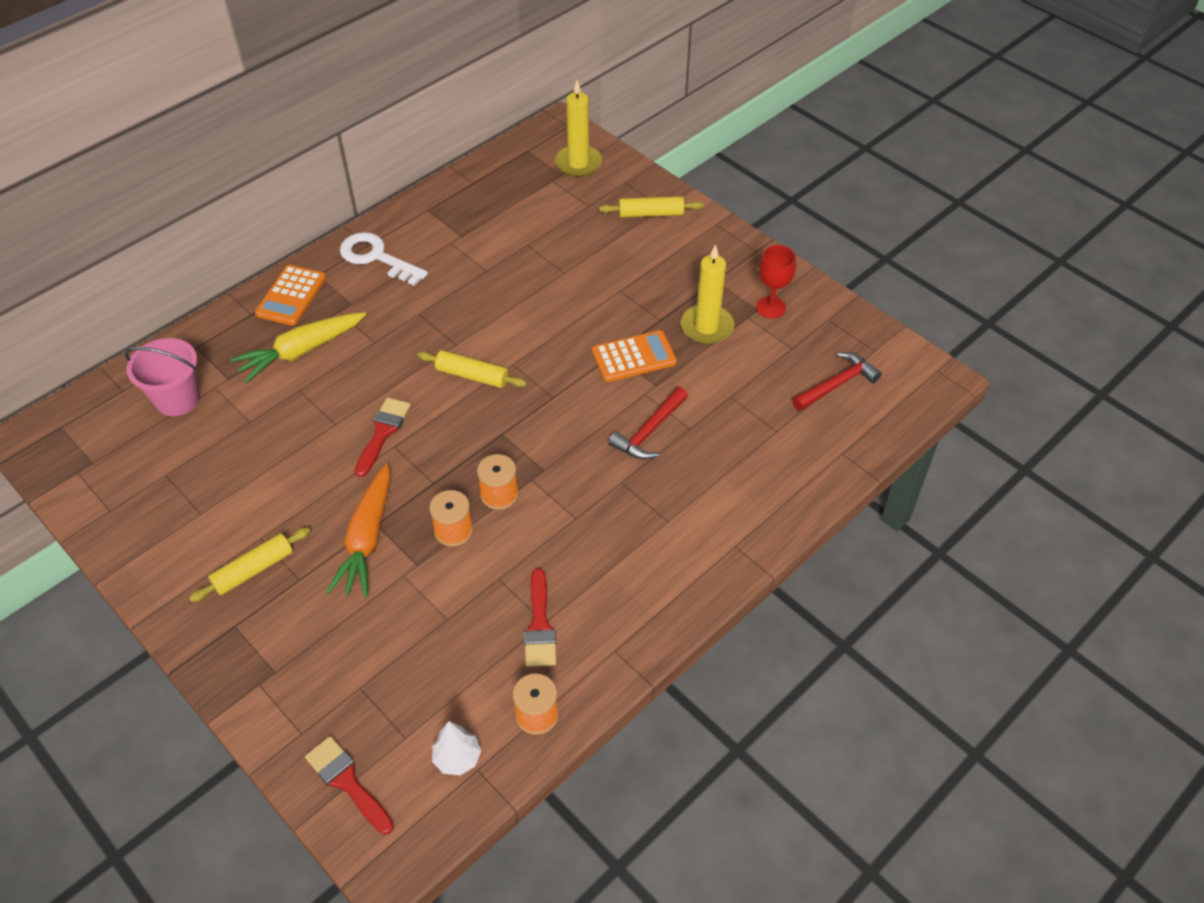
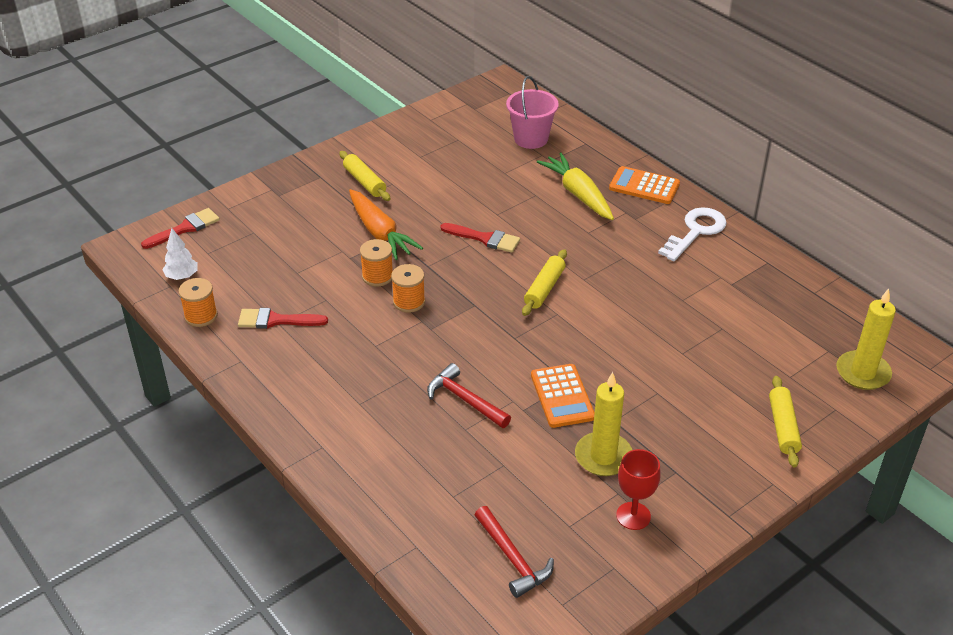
camera: 95 degrees right, 10 degrees down
orange carrot [327,464,390,597] -> orange carrot turned 135 degrees counterclockwise [349,189,423,260]

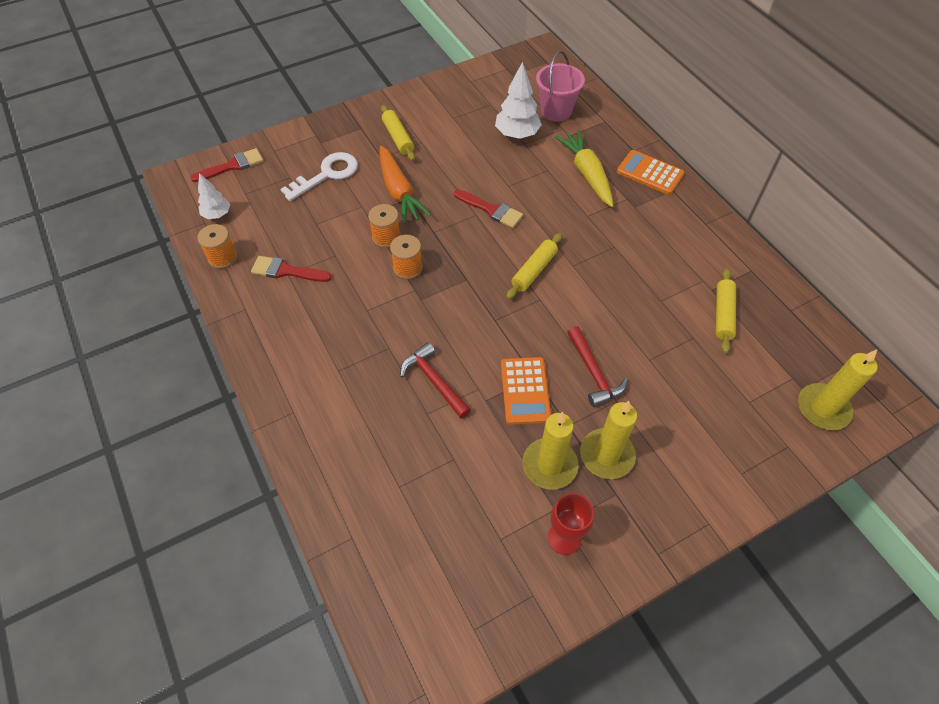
camera: 10 degrees right, 15 degrees up
red hammer [475,506,554,598] -> red hammer moved to [567,326,628,407]
white key [658,207,727,261] -> white key moved to [280,152,358,201]
yellow rolling pin [769,376,802,468] -> yellow rolling pin moved to [716,269,736,353]
none -> white tree [495,62,542,139]
none -> yellow candle [580,401,637,479]

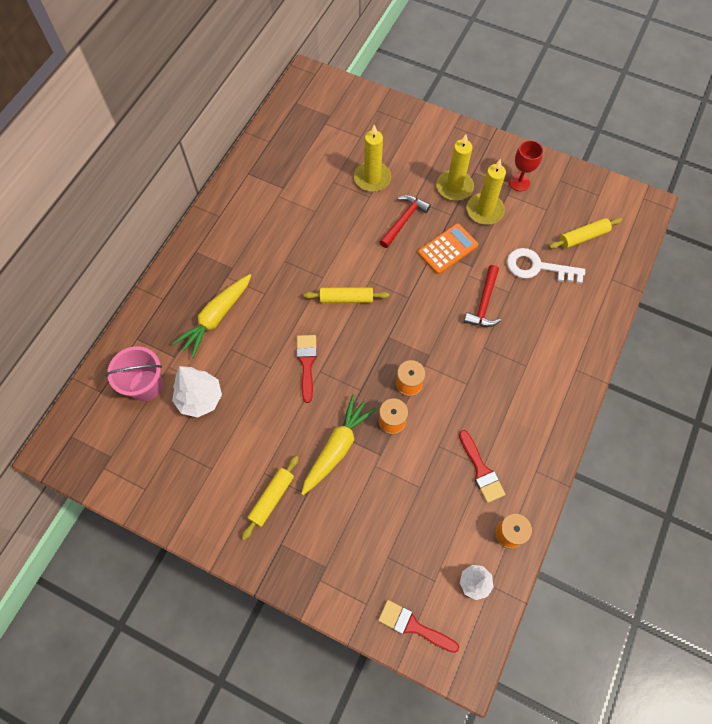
camera: 125 degrees left, 10 degrees up
white key [280,152,358,201] -> white key moved to [507,248,585,284]
orange carrot [380,146,431,224] -> yellow carrot [301,395,377,495]
orange calculator [617,150,684,195] -> none
yellow rolling pin [716,269,736,353] -> yellow rolling pin moved to [549,218,622,249]
yellow candle [798,350,877,430] -> yellow candle moved to [354,124,391,192]

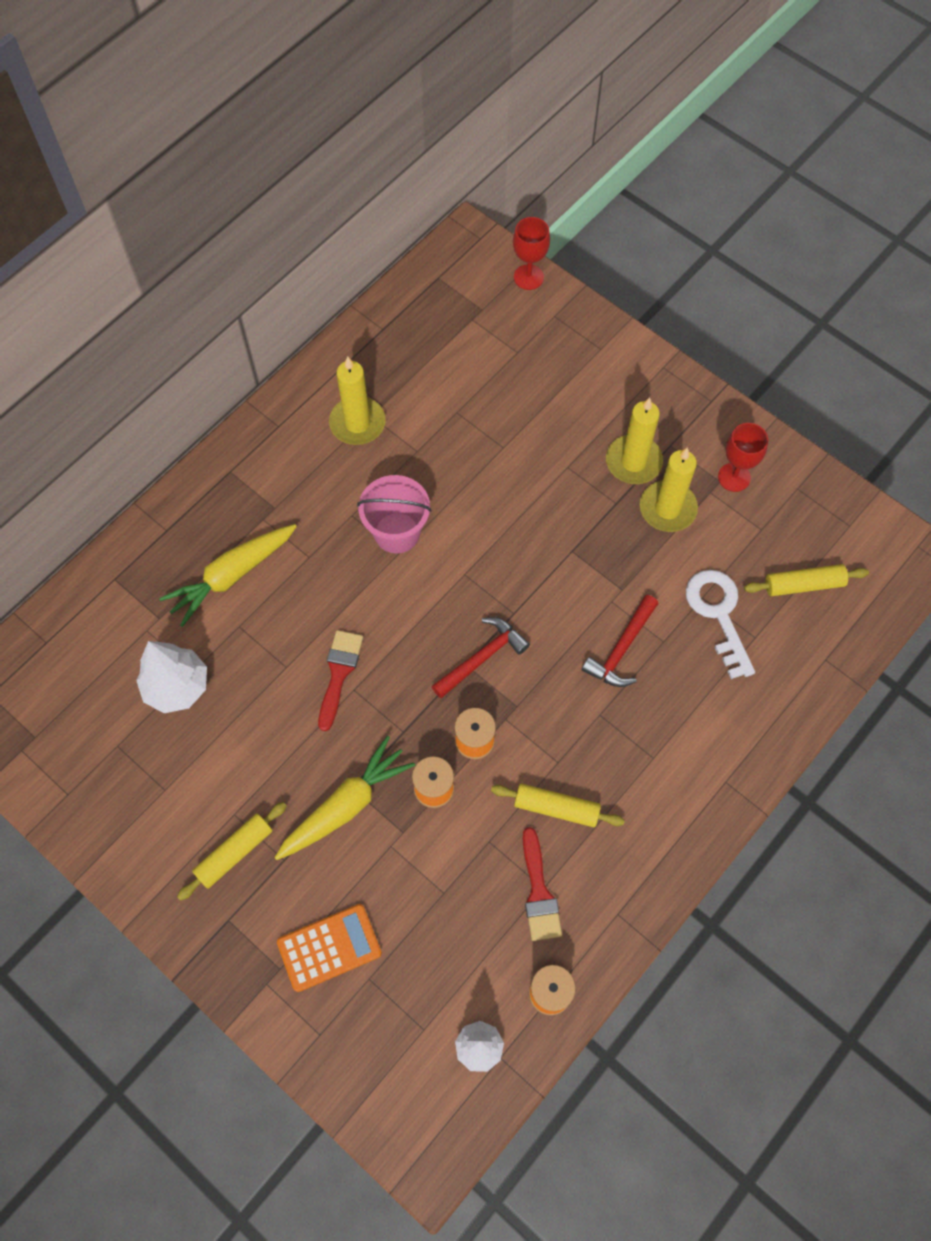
camera: 15 degrees right, 0 degrees up
pink bucket [105,346,163,401] -> pink bucket moved to [357,475,432,553]
yellow rolling pin [304,288,389,303] -> yellow rolling pin moved to [491,783,625,827]
yellow candle [354,124,391,192] -> yellow candle moved to [329,356,386,445]
red brush [378,600,459,653] -> none
red hammer [380,195,431,248] -> red hammer moved to [431,617,530,698]
orange calculator [418,224,478,274] -> orange calculator moved to [277,904,382,992]
white key [507,248,585,284] -> white key turned 45 degrees clockwise [686,570,755,679]
none -> red goblet [513,217,550,290]

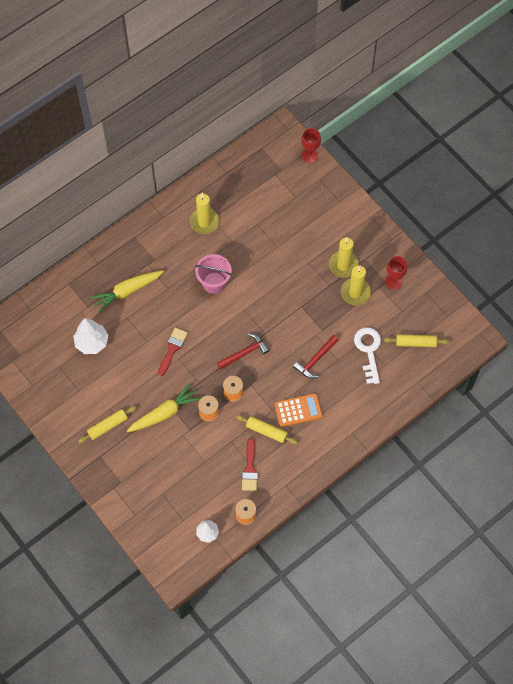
camera: 10 degrees right, 0 degrees up
orange calculator [277,904,382,992] -> orange calculator moved to [275,393,322,427]

